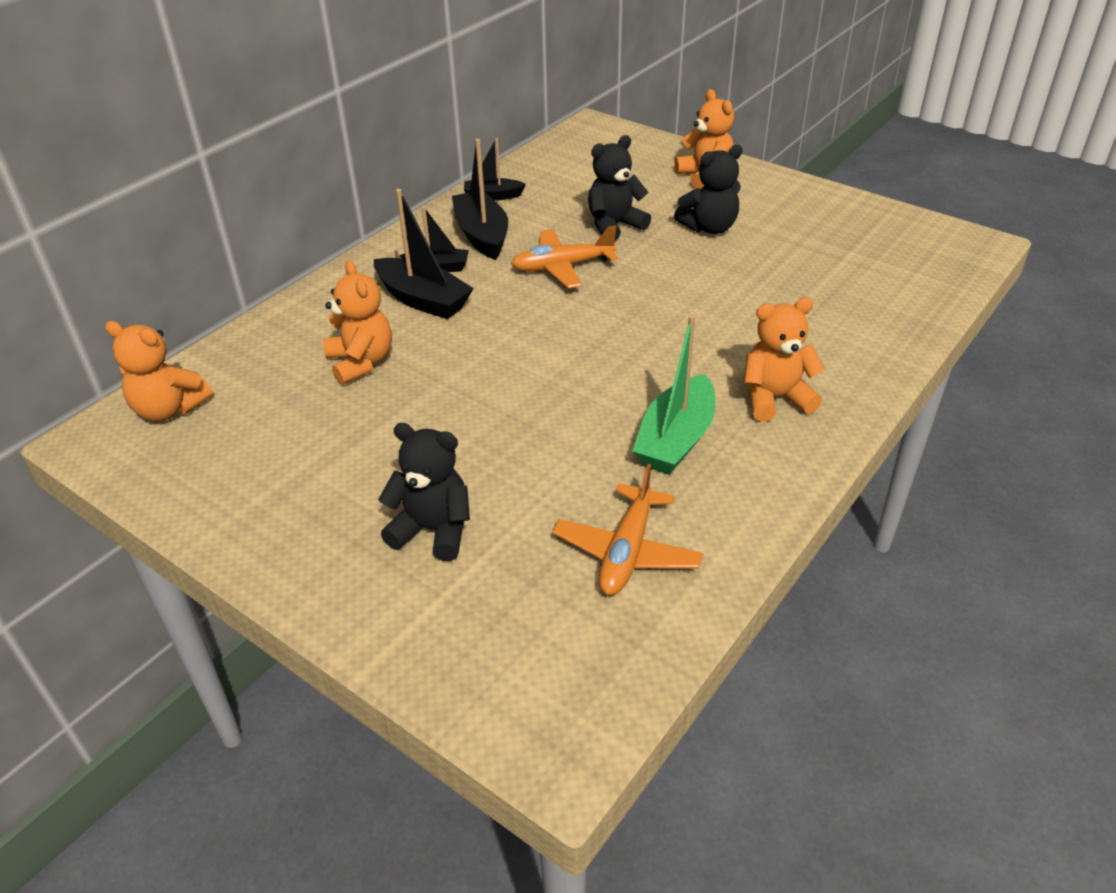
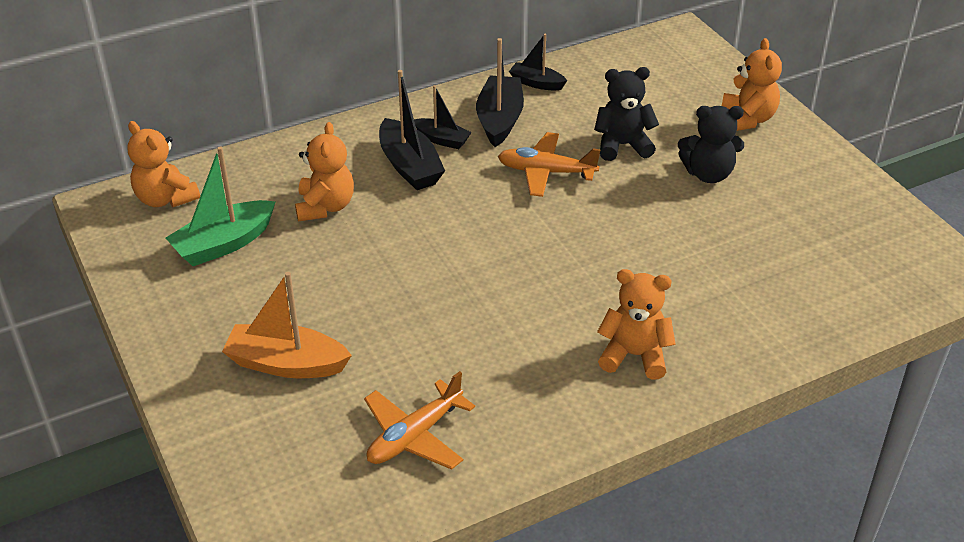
camera: 25 degrees right, 0 degrees up
black teddy bear [378,423,470,561] -> orange boat [222,272,352,378]
green boat [632,315,716,475] -> green boat moved to [166,147,276,266]

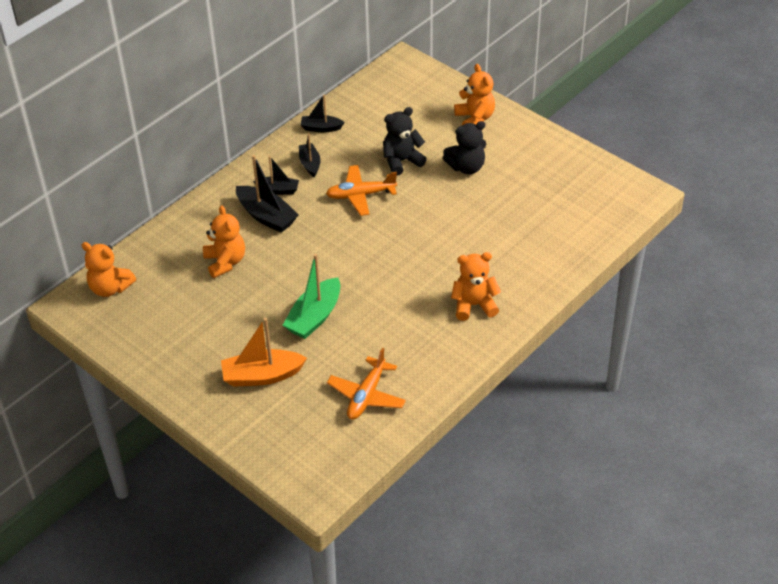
camera: 20 degrees left, 5 degrees up
green boat [166,147,276,266] -> green boat moved to [282,254,340,339]
black boat [476,38,524,147] -> black boat [299,133,321,177], size x0.60

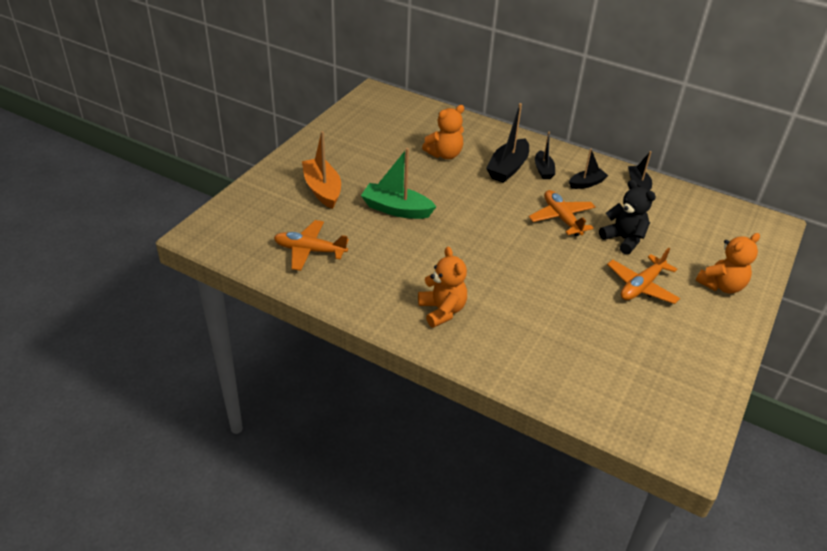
camera: 75 degrees right, 5 degrees down
orange teddy bear [82,242,136,297] -> none
black teddy bear [443,121,487,174] -> orange plane [607,248,680,304]

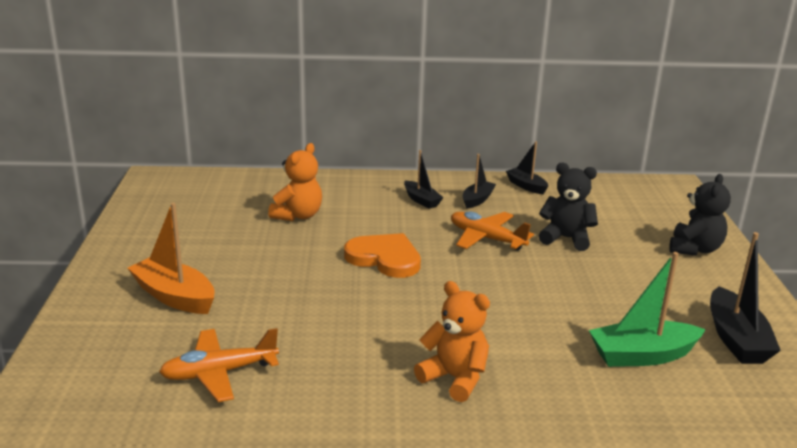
camera: 30 degrees left, 15 degrees down
green boat [361,148,436,219] -> green boat moved to [589,252,706,367]
black boat [486,103,529,183] -> black boat moved to [710,232,781,364]
orange plane [607,248,680,304] -> none
orange teddy bear [696,233,760,294] -> black teddy bear [669,174,731,256]
none -> orange heart [344,233,421,278]

